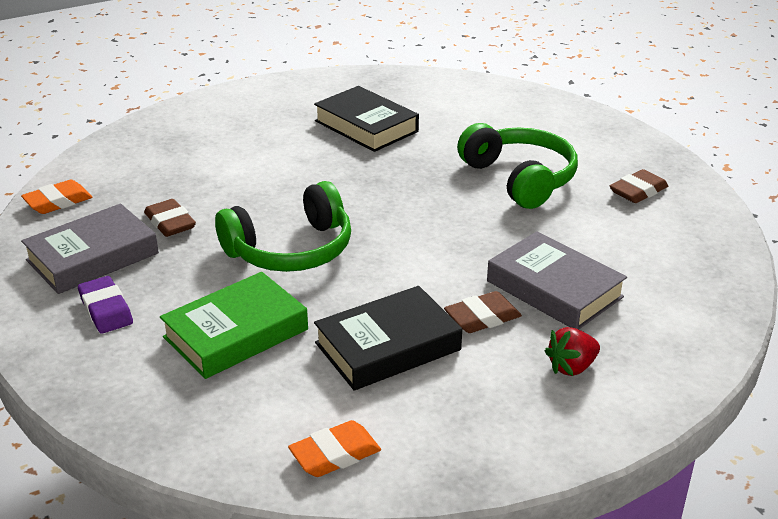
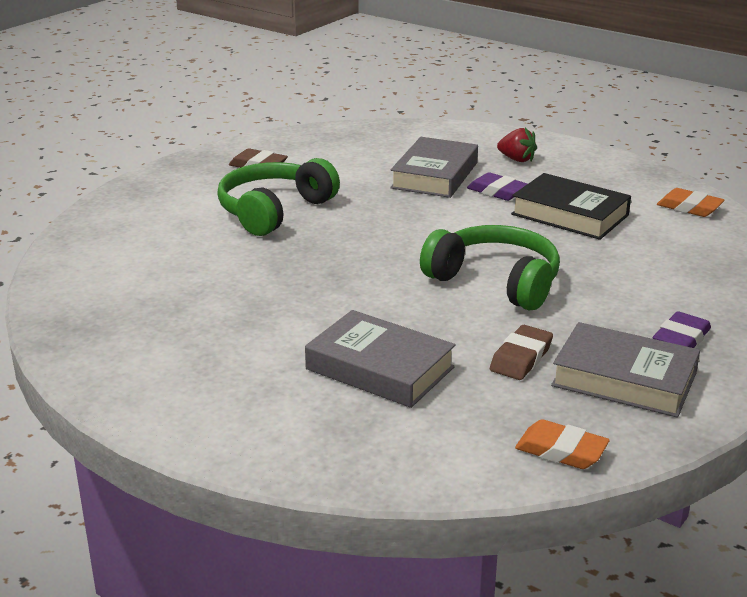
camera: 115 degrees left, 5 degrees down
green book [160,272,308,379] -> none
black book [314,86,419,152] -> none
brown eraser [444,291,522,333] -> purple eraser [467,172,528,201]
none -> grey book [305,310,456,408]

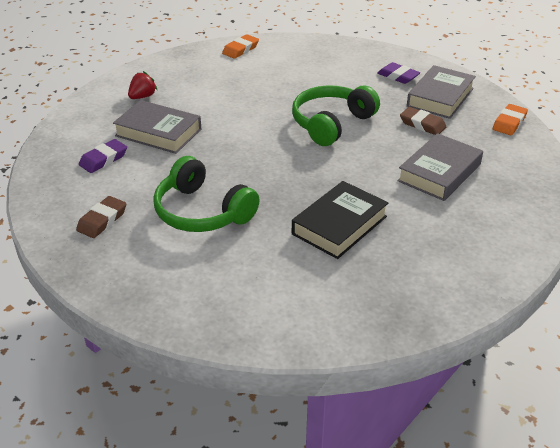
camera: 85 degrees left, 10 degrees up
purple eraser [467,172,528,201] -> purple eraser moved to [79,139,127,173]
black book [511,173,631,240] -> black book moved to [292,181,388,259]

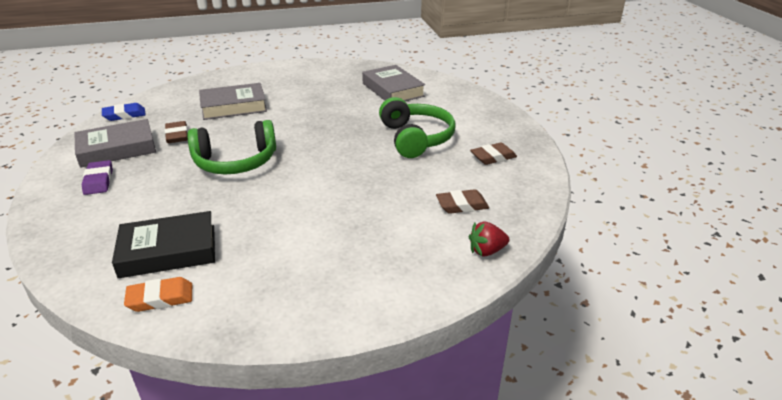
camera: 145 degrees left, 5 degrees down
purple eraser [79,139,127,173] -> brown eraser [436,189,489,214]
grey book [113,100,201,154] -> grey book moved to [362,65,425,101]
red strawberry [128,71,157,99] -> red strawberry moved to [469,221,509,256]
black book [292,181,388,259] -> black book moved to [112,211,215,278]
orange eraser [493,104,528,135] -> blue eraser [102,103,146,121]

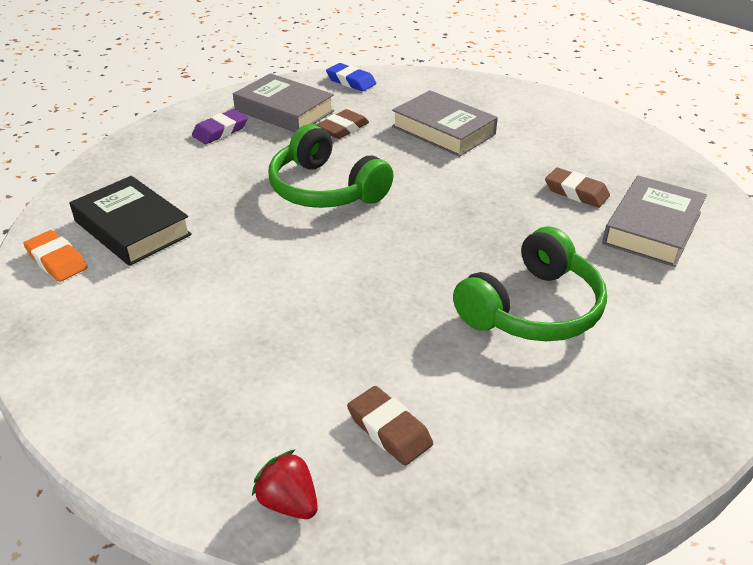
camera: 60 degrees right, 5 degrees up
brown eraser [470,142,517,165] -> brown eraser moved to [545,167,610,208]

